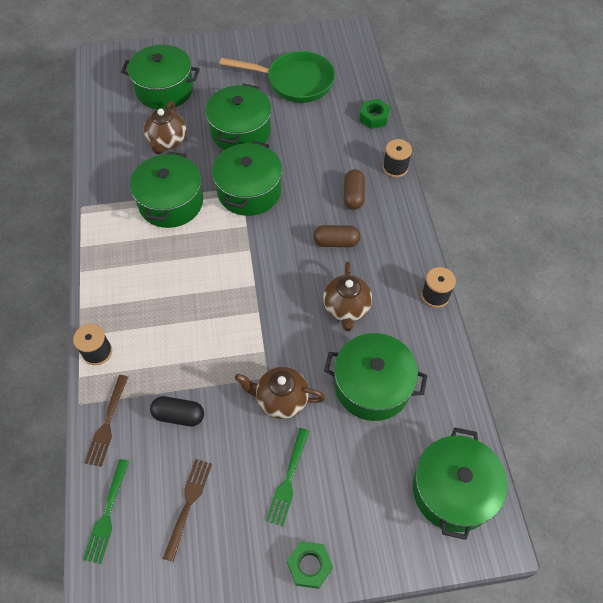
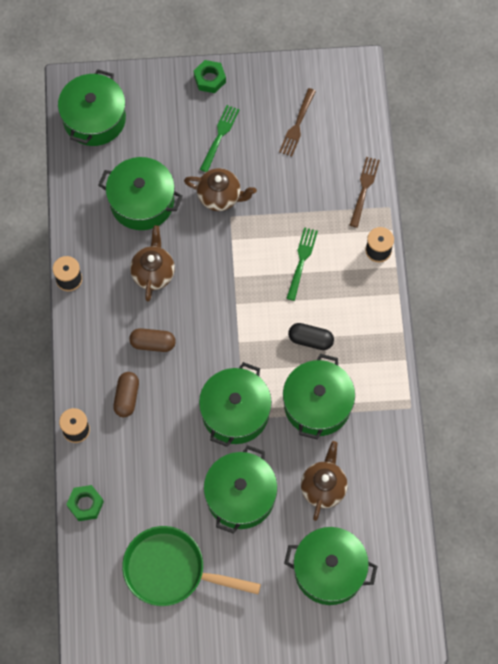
camera: 175 degrees left, 10 degrees up
green fork [83,459,130,564] -> green fork moved to [286,227,318,301]
black capsule [150,396,204,426] -> black capsule moved to [288,323,334,350]

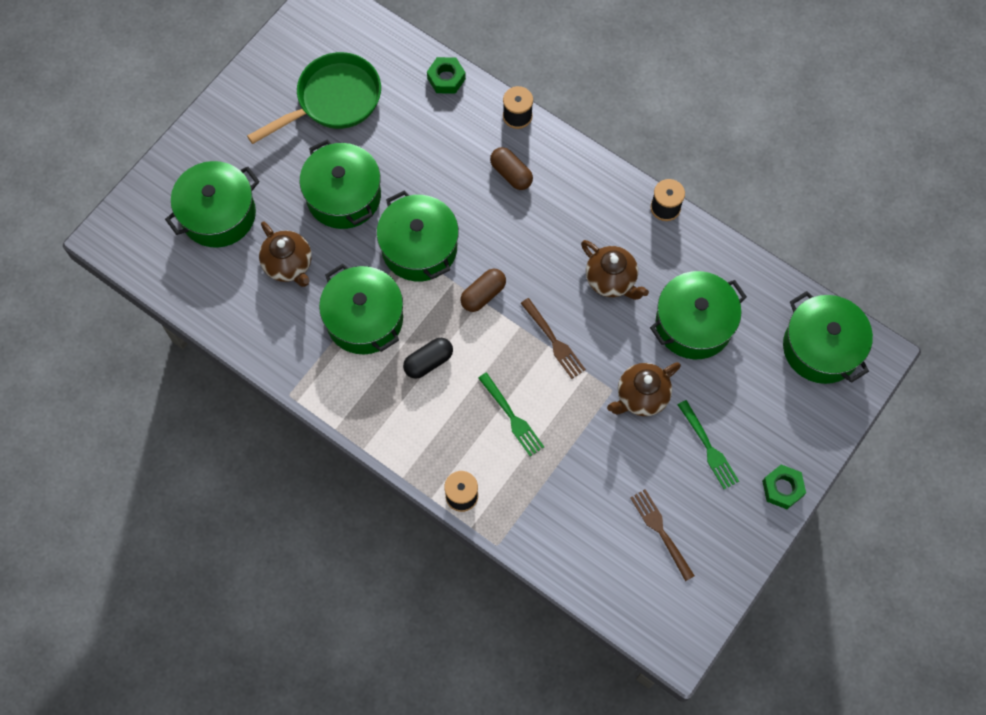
camera: 130 degrees right, 0 degrees up
brown capsule [129,328,176,352] -> brown capsule moved to [460,269,506,312]
brown fork [350,157,380,228] -> brown fork moved to [521,298,586,379]

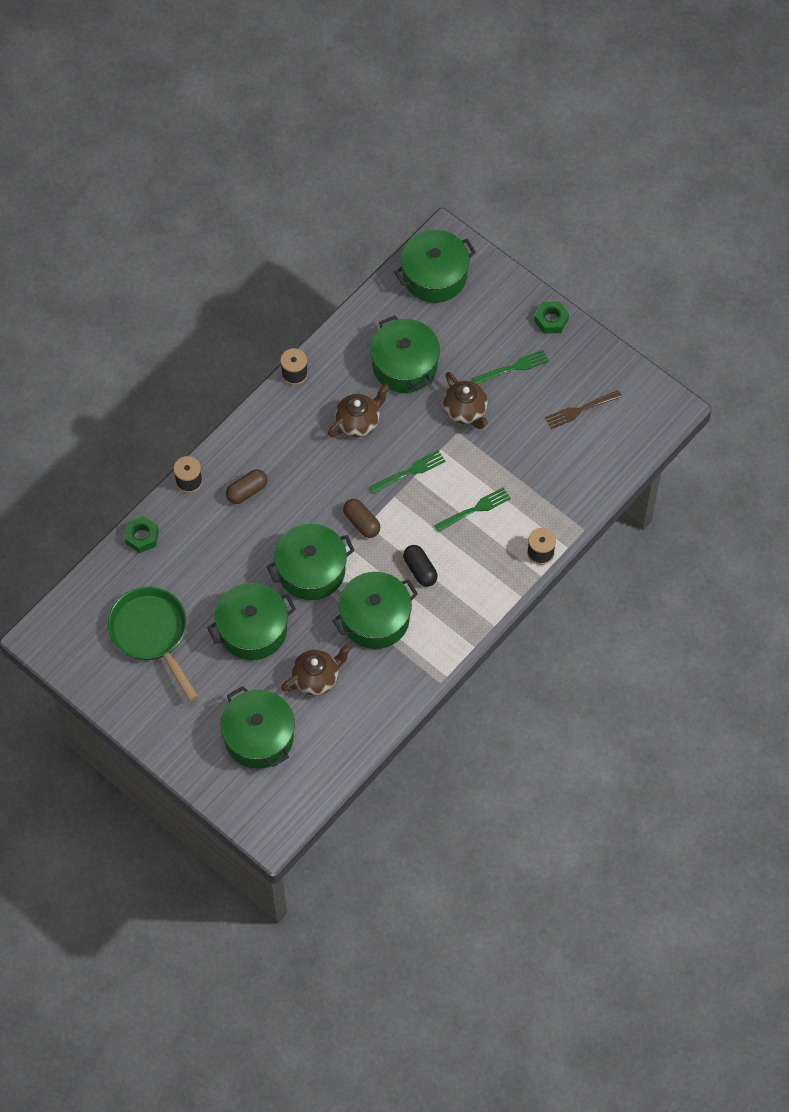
camera: 85 degrees left, 5 degrees down
brown fork [521,298,586,379] -> green fork [369,450,445,494]

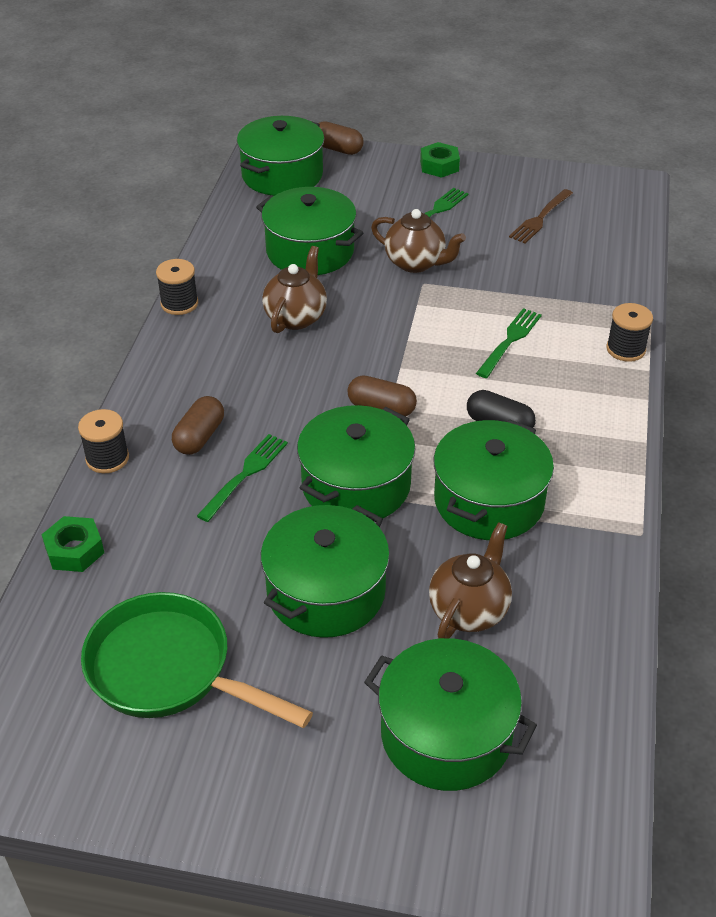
camera: 30 degrees left, 20 degrees down
green fork [369,450,445,494] -> green fork moved to [197,434,288,522]
none -> brown capsule [319,121,363,155]

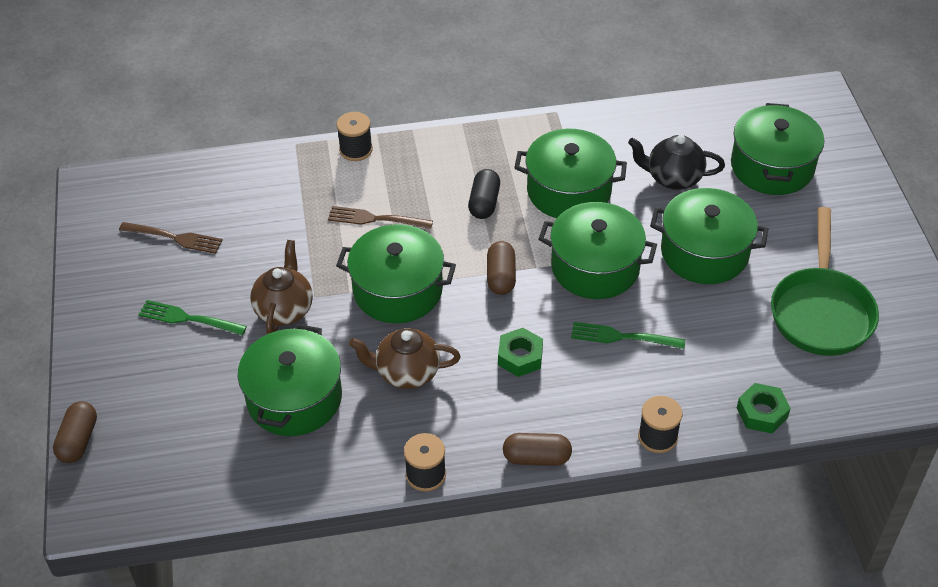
camera: 110 degrees left, 5 degrees up
brown capsule [172,396,224,455] -> brown capsule moved to [503,433,572,466]
green pot [237,116,324,196] -> green pot moved to [336,224,456,323]
green nut [420,142,460,178] -> green nut moved to [498,328,543,377]
brown teapot [429,522,512,639] -> black teapot [628,135,725,190]
green fork [476,308,542,378] -> brown fork [328,206,433,229]

